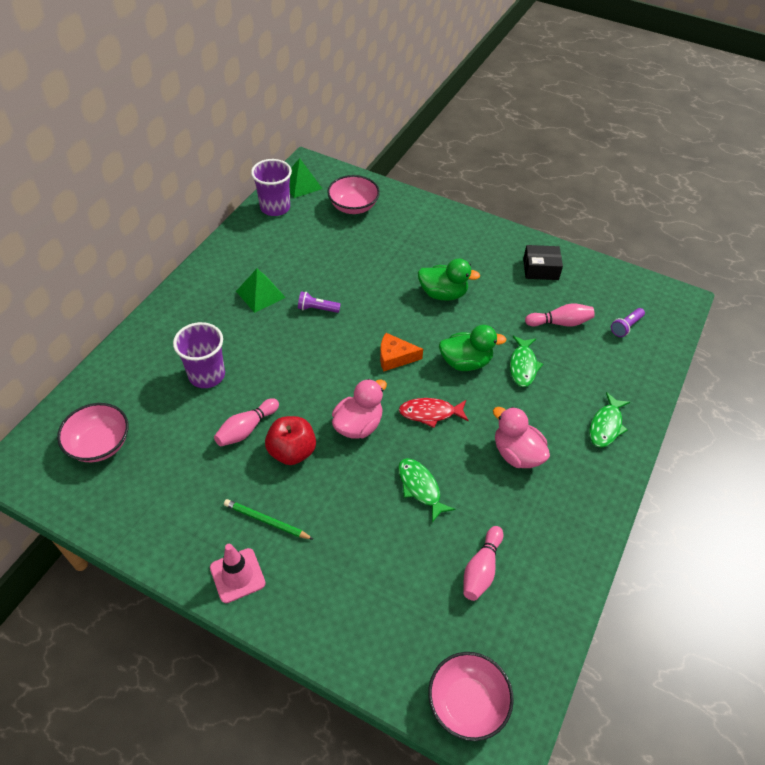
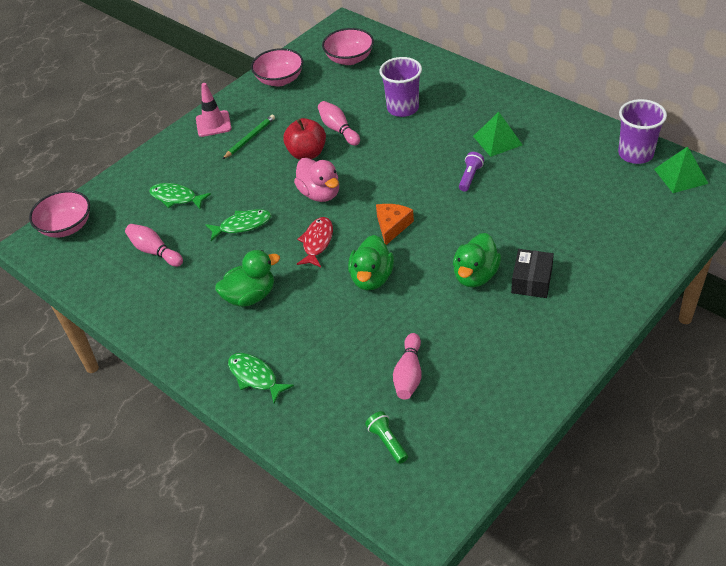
camera: 110 degrees right, 5 degrees down
pink bowl [327,175,380,214] -> pink bowl moved to [251,48,303,86]
pink duck [493,407,550,468] -> green duck [215,250,280,307]
green fish [510,336,543,387] -> green fish moved to [149,183,211,209]
black box [523,245,563,280] -> black box moved to [511,249,554,298]
purple flashlight [611,308,645,337] -> green flashlight [365,411,408,464]

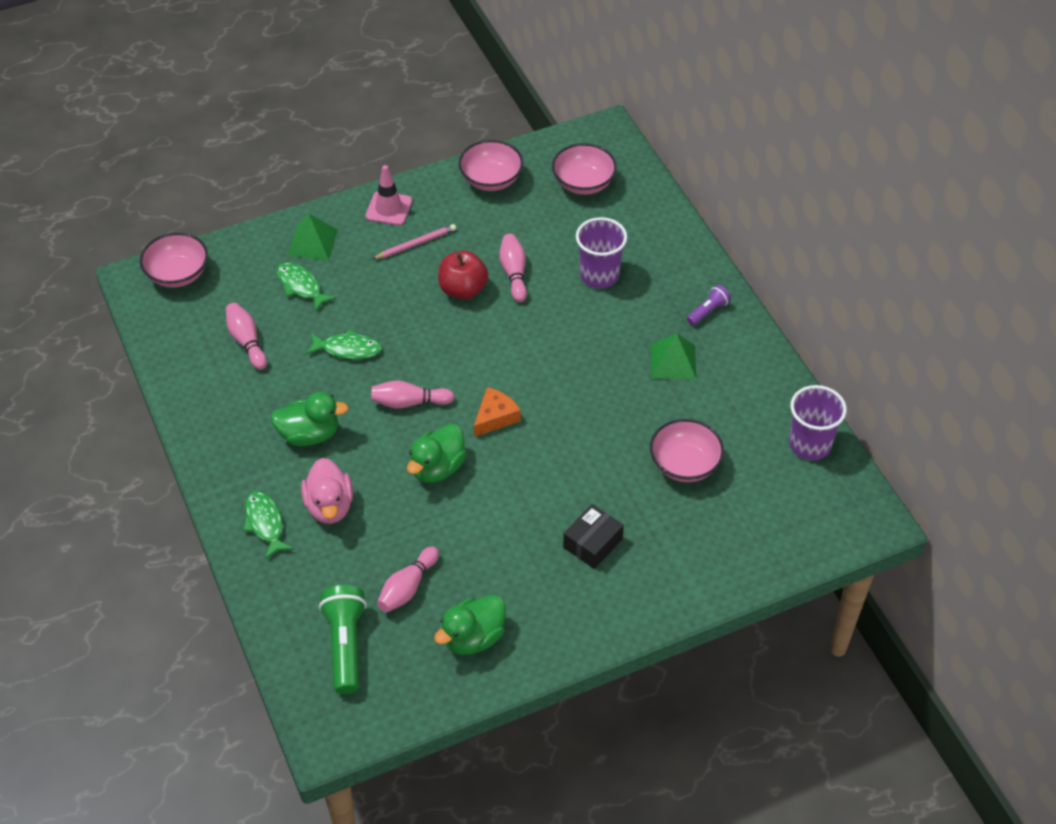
camera: 20 degrees right, 5 degrees up
green pencil [223,115,275,159] -> pink pencil [372,224,456,259]
pink duck [294,158,339,202] -> pink duck moved to [301,458,353,524]
red fish [297,217,333,267] -> pink bowling pin [371,380,455,409]
green flashlight [365,411,408,464] -> green flashlight [319,585,367,694], size x1.84
green duck [453,233,501,287] -> green duck moved to [434,595,506,655]
purple flashlight [459,152,484,192] -> purple flashlight moved to [687,285,731,326]
green pyramid [654,146,709,193] -> green pyramid moved to [288,213,338,260]
none -> pink bowl [650,419,724,482]

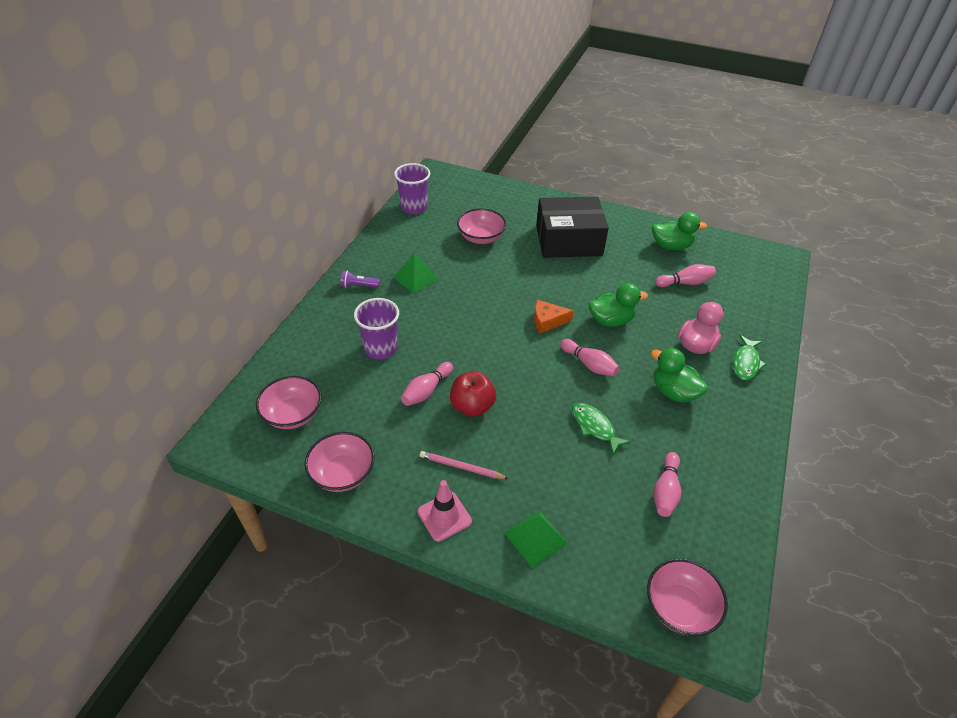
camera: 135 degrees left, 5 degrees down
green fish [277,262,337,311] -> none
green flashlight [319,585,367,694] -> none
black box [563,504,624,569] -> black box [536,197,609,258], size x2.03

